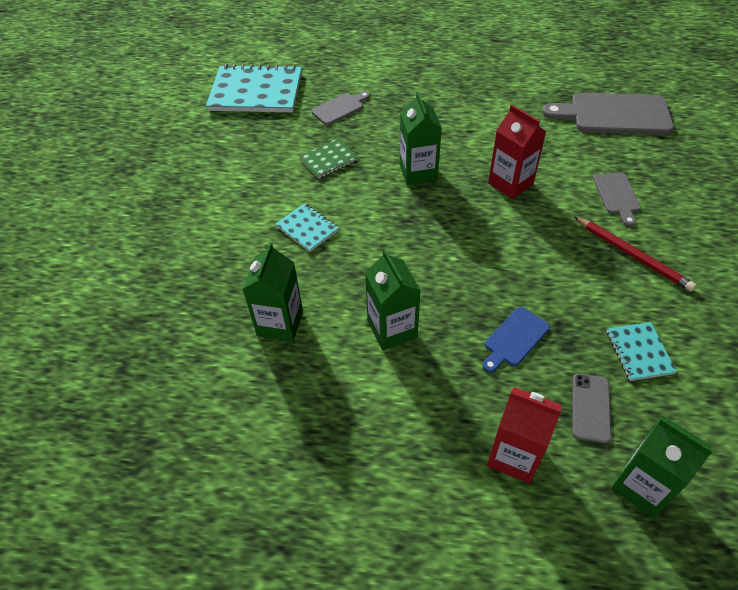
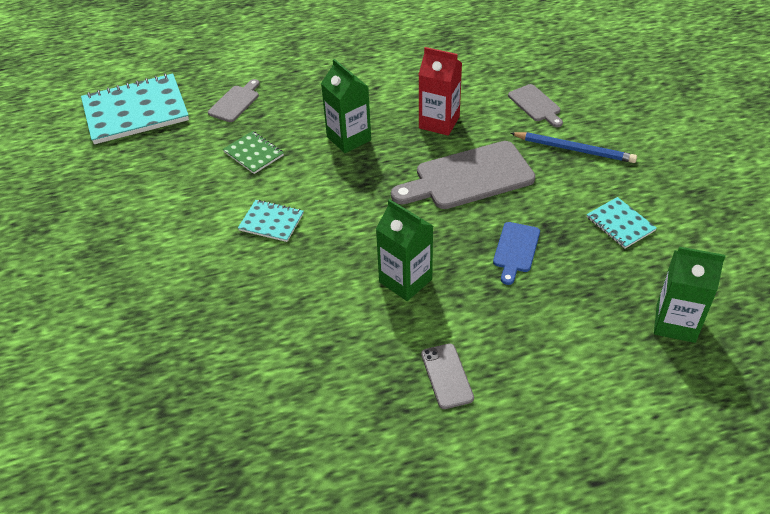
camera: 25 degrees left, 5 degrees down
green carton [243,243,303,342] -> none
green notebook [299,138,358,179] -> green notebook turned 75 degrees counterclockwise [223,131,284,174]
red carton [487,387,562,484] -> none
grey cutting board [542,93,674,135] -> grey cutting board moved to [391,141,536,209]
grey phone [572,374,611,444] -> grey phone moved to [421,344,474,409]
red pencil [574,216,696,292] -> blue pencil [510,132,637,163]

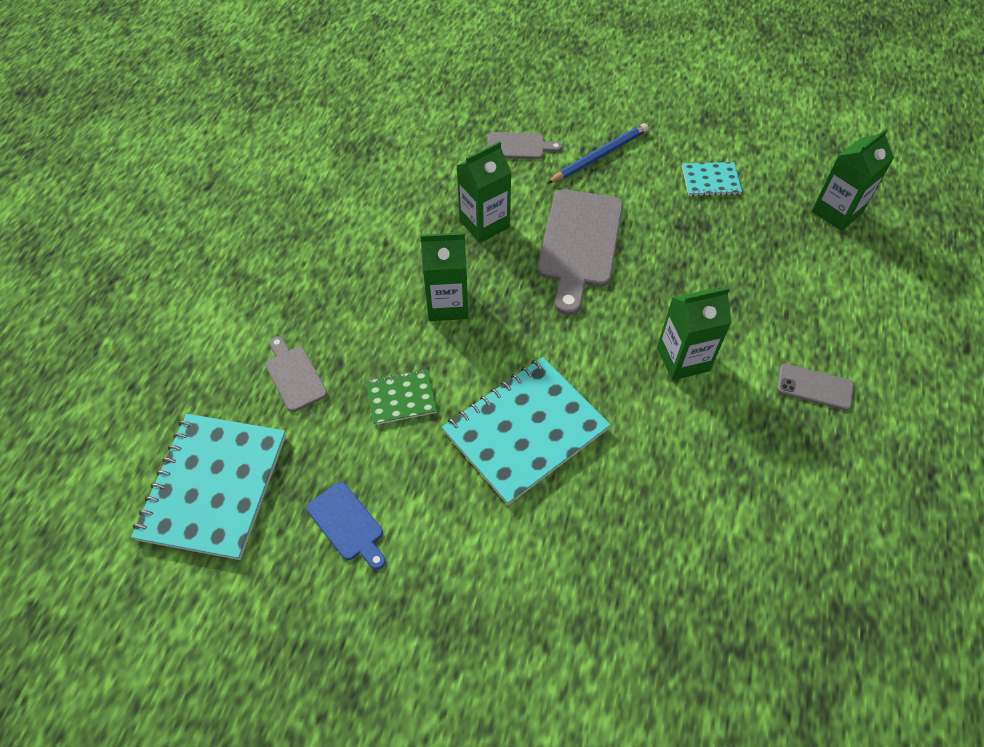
camera: 60 degrees left, 10 degrees up
turquoise notebook [238,200,304,242] -> turquoise notebook [442,357,610,505], size x2.03
red carton [418,47,462,136] -> green carton [456,141,512,243]
blue cutting board [493,222,540,285] -> blue cutting board moved to [306,482,386,570]

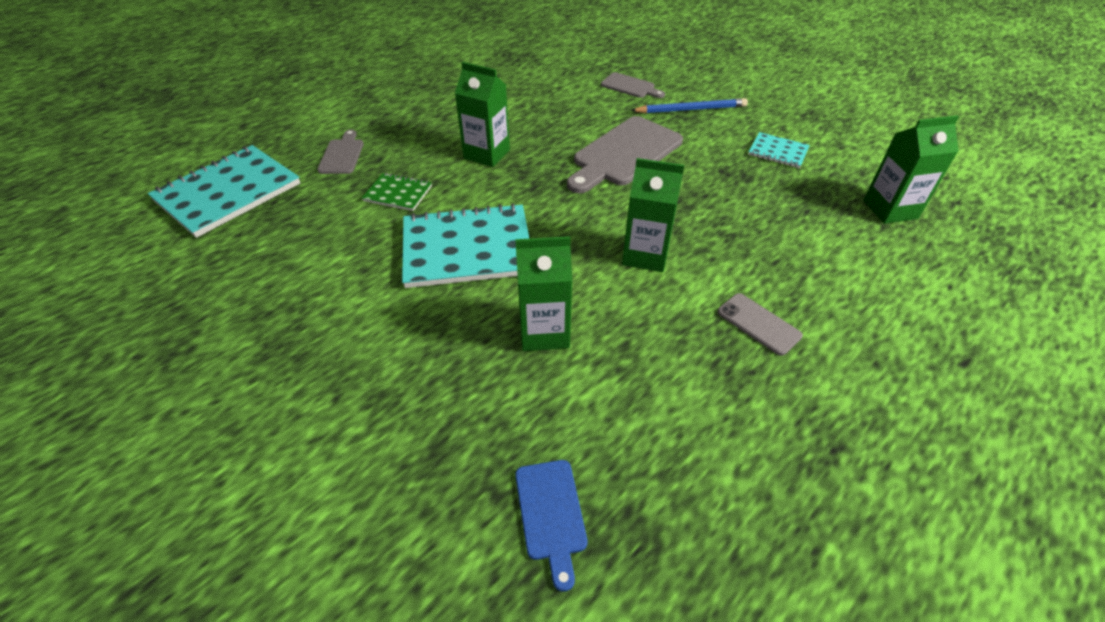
camera: 30 degrees right, 10 degrees down
blue cutting board [306,482,386,570] -> blue cutting board moved to [515,460,588,592]
green carton [456,141,512,243] -> green carton moved to [515,236,572,351]

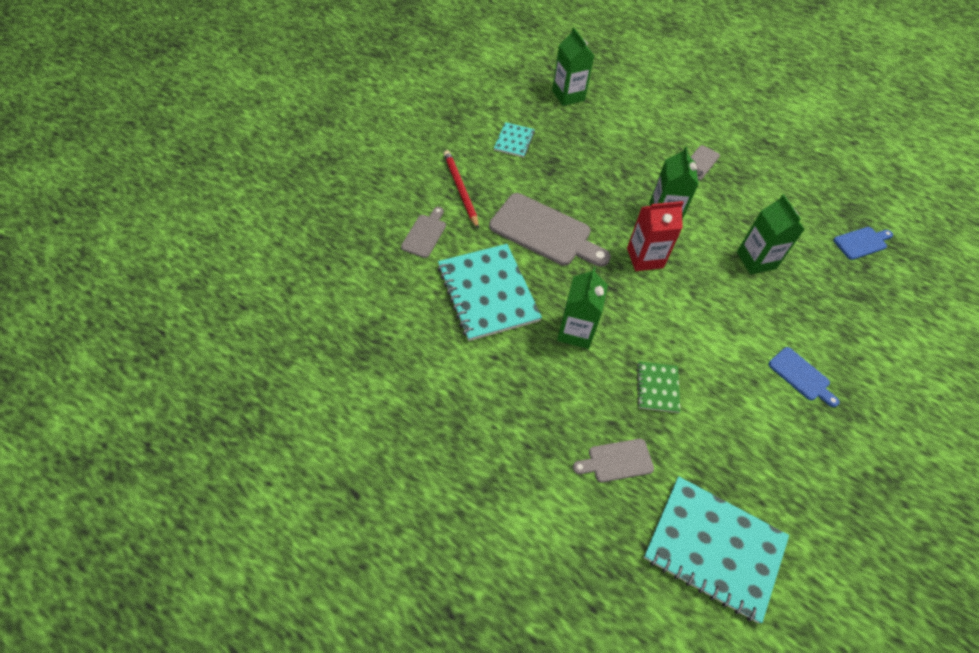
camera: 105 degrees left, 10 degrees up
turquoise notebook [402,203,530,288] -> turquoise notebook moved to [438,244,542,341]
blue pencil [631,98,748,113] -> red pencil [444,150,479,229]
none -> red carton [627,201,684,271]
none -> blue cutting board [768,347,839,407]

